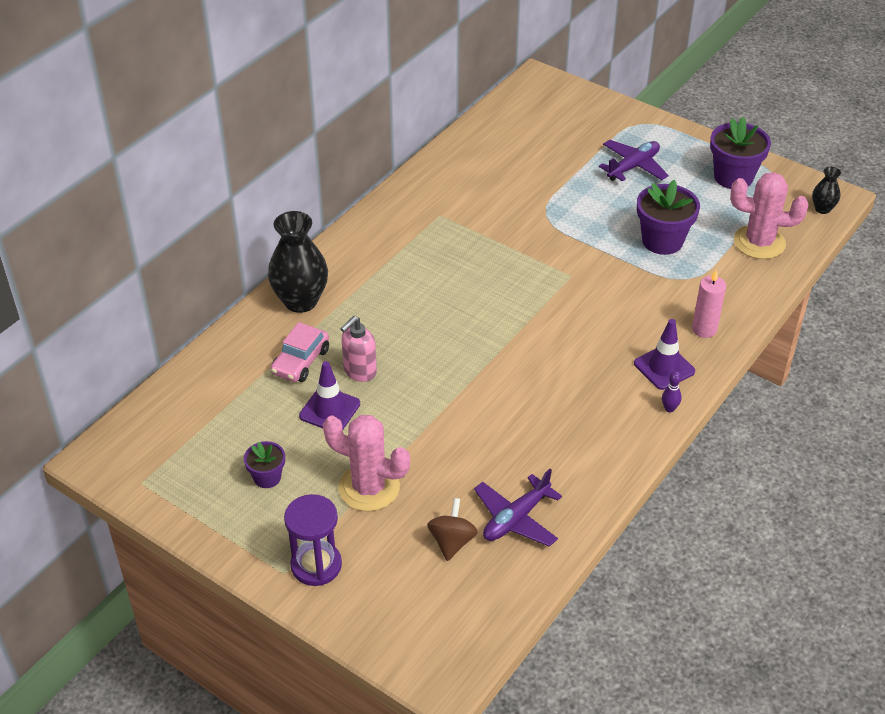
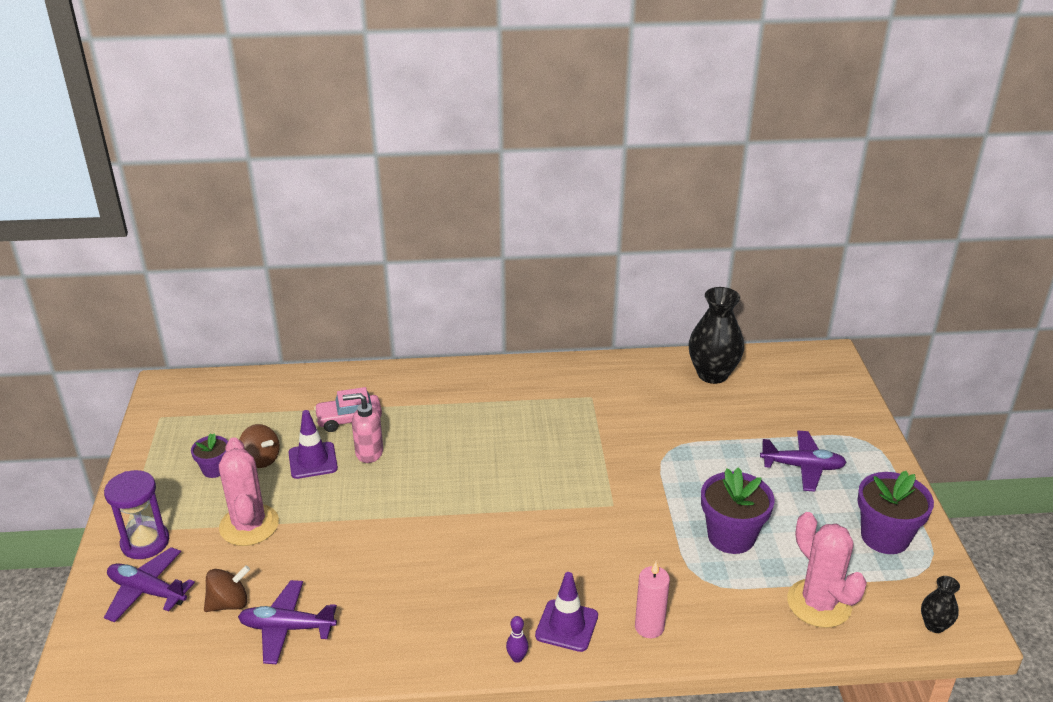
camera: 50 degrees right, 10 degrees down
black vase [268,211,328,313] -> black vase moved to [689,287,744,384]
none -> purple plane [104,547,195,623]
none -> brown spinning top [239,424,280,468]

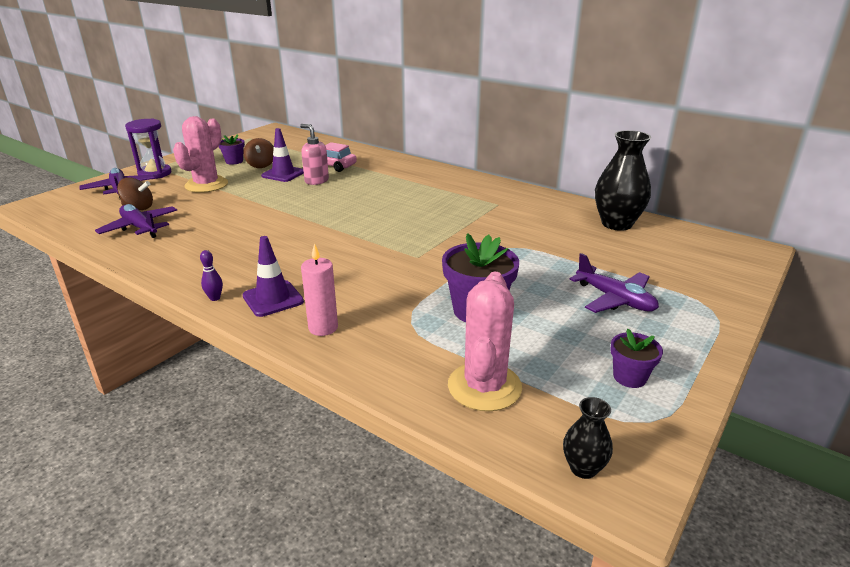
camera: 40 degrees right, 5 degrees down
purple flower pot [857,471,934,554] -> purple flower pot [610,329,663,388], size x0.56

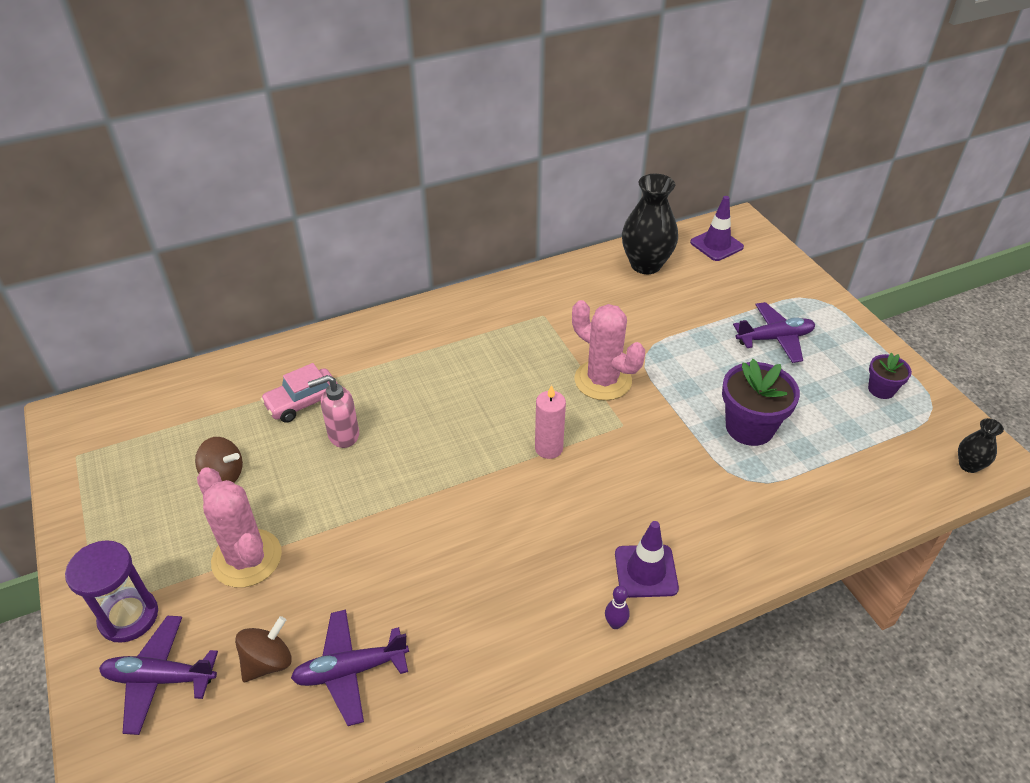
camera: 60 degrees left, 15 degrees up
purple flower pot [219,134,245,164] -> none
purple traffic cone [261,128,304,182] -> purple traffic cone moved to [690,196,744,261]
pink candle [301,243,338,336] -> pink candle moved to [535,385,566,459]
pink cactus [448,272,522,411] -> pink cactus moved to [572,300,645,401]

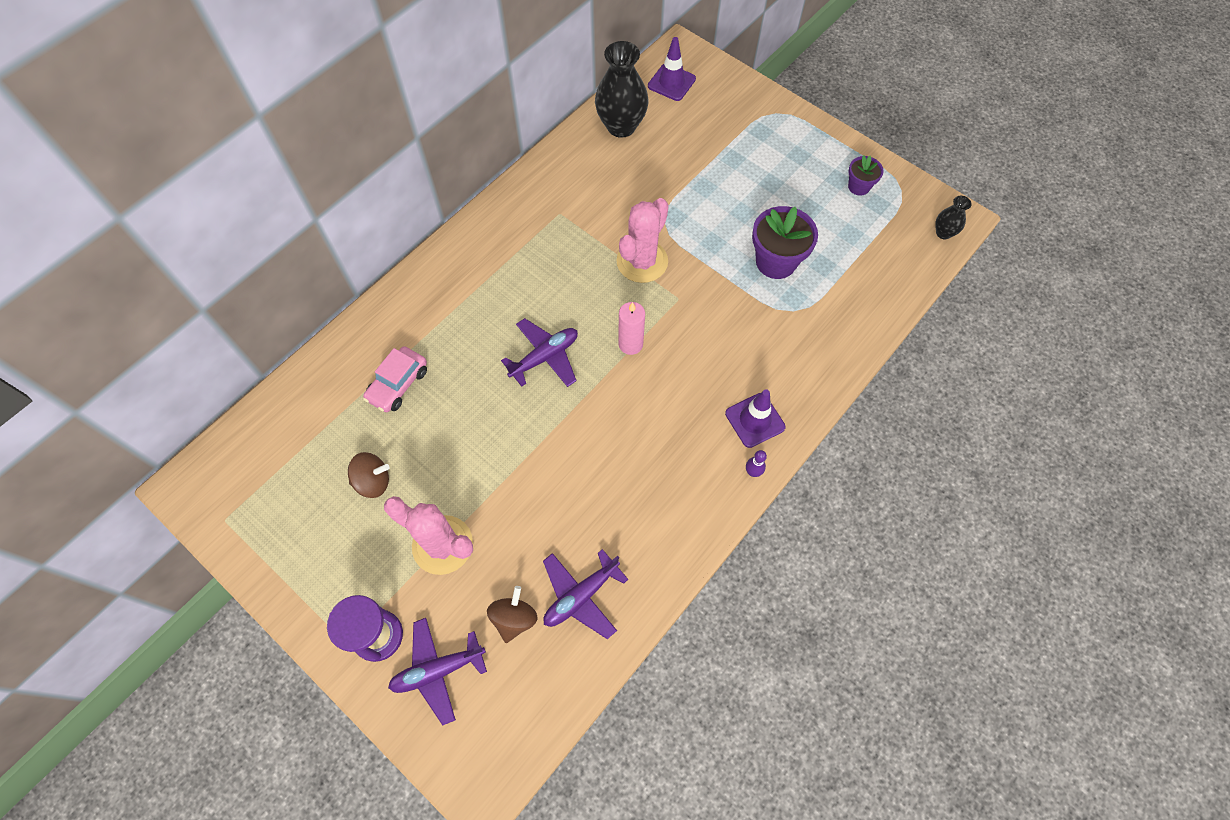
camera: 25 degrees left, 20 degrees up
pink soap dispenser [308,375,359,448] -> none
pink cactus [572,300,645,401] -> pink cactus turned 75 degrees counterclockwise [616,198,669,283]
purple plane [733,302,815,363] -> purple plane moved to [501,318,578,387]

